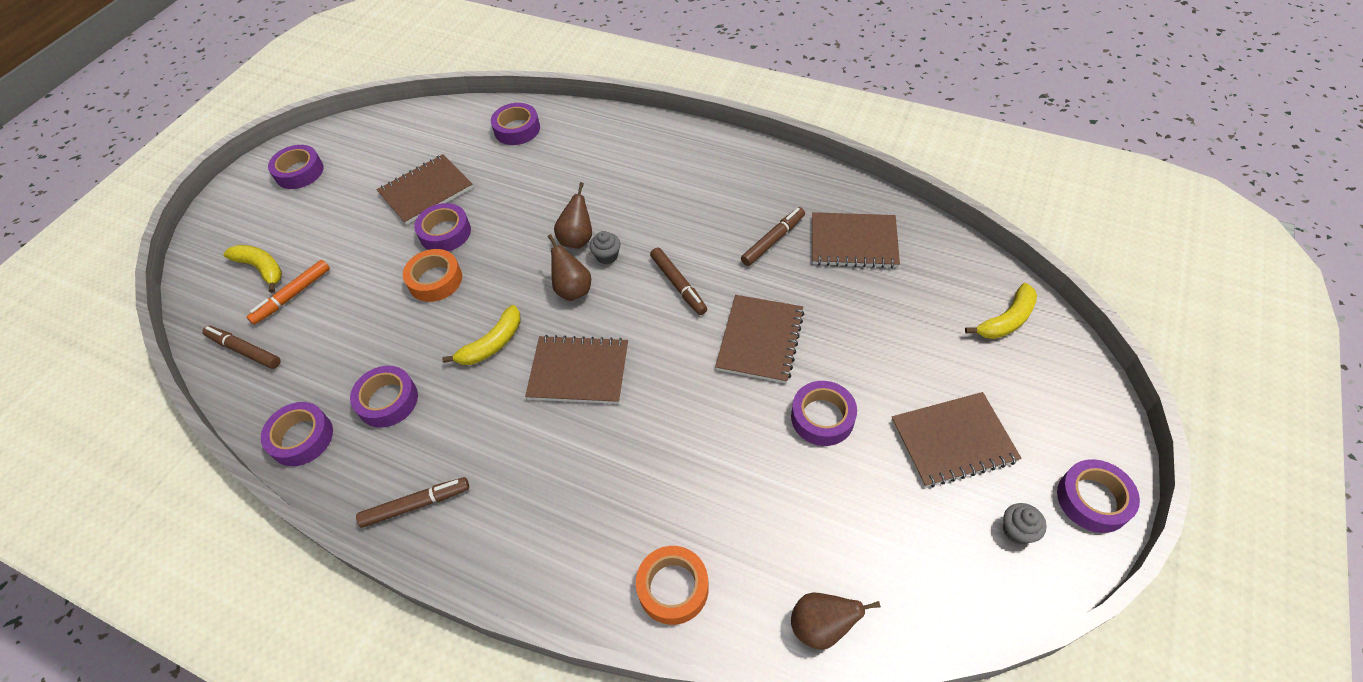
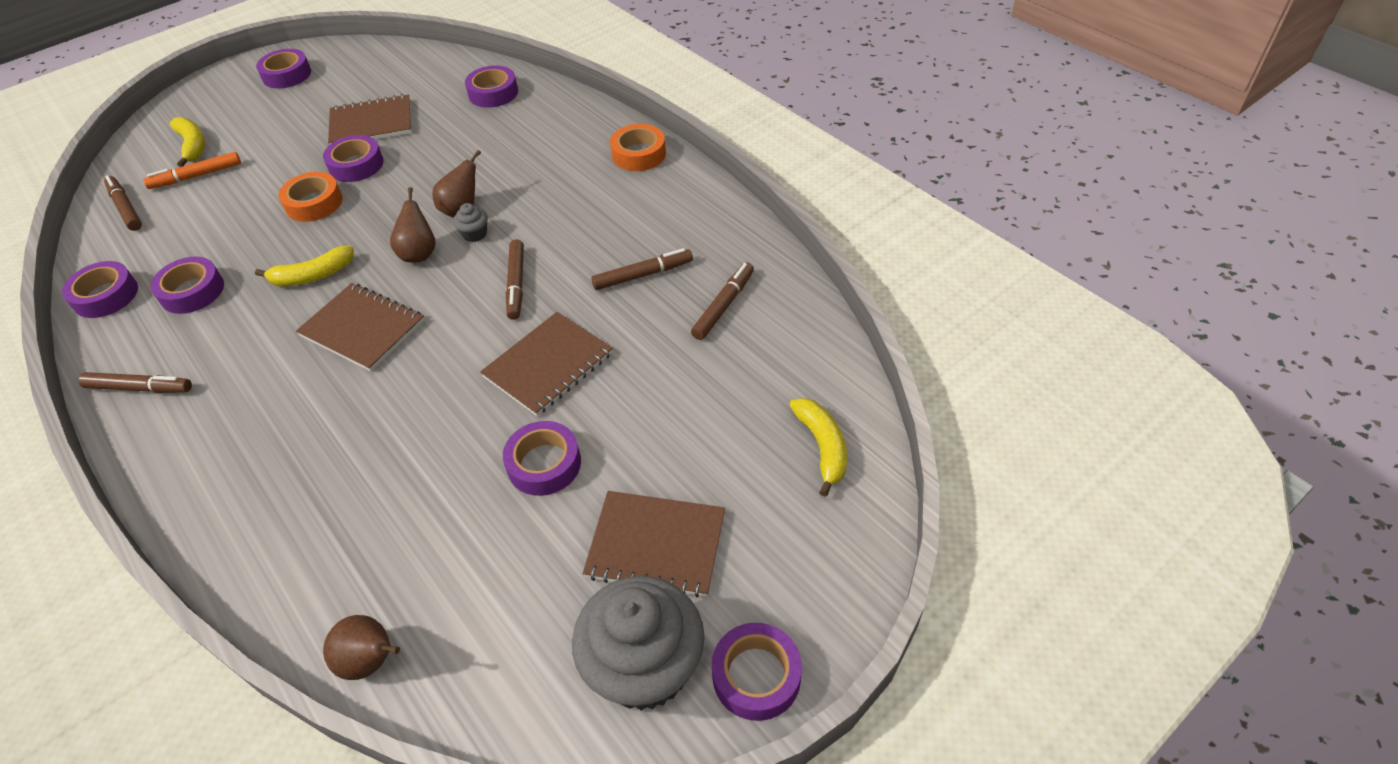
camera: 25 degrees right, 5 degrees down
orange tape [636,546,709,625] -> orange tape moved to [610,124,666,171]
brown notebook [812,212,900,268] -> brown marker [691,262,754,340]
yellow banana [965,283,1037,339] -> yellow banana turned 90 degrees counterclockwise [789,398,847,497]
grey cupcake [1003,503,1047,544] -> grey cupcake [572,576,705,711], size x2.49

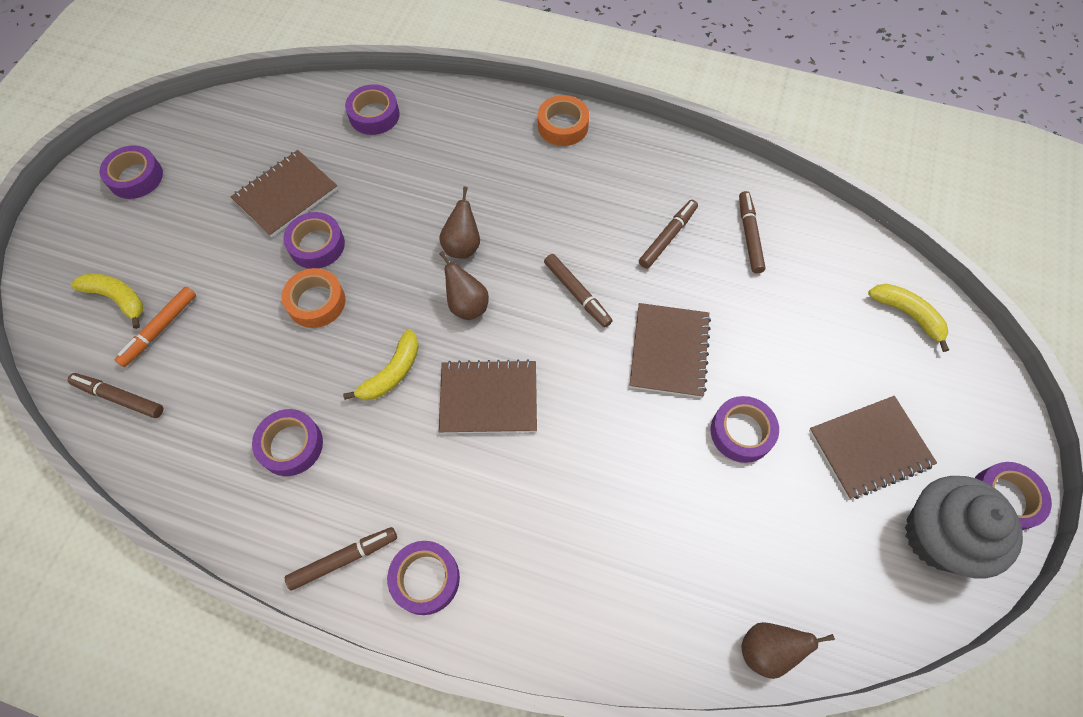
camera: 35 degrees left, 15 degrees up
purple tape [62,261,138,318] -> purple tape moved to [387,541,460,615]
grey cupcake [453,203,488,242] -> none

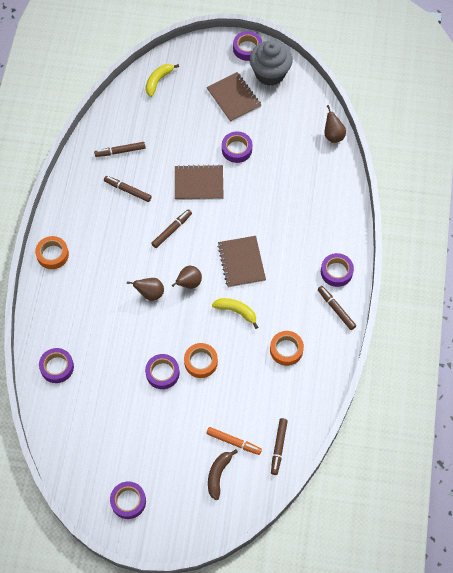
camera: 100 degrees left, 0 degrees up
yellow banana [71,273,143,329] -> brown banana [208,449,238,500]
brown notebook [231,150,338,238] -> none
purple tape [252,409,323,476] -> orange tape [270,331,304,366]

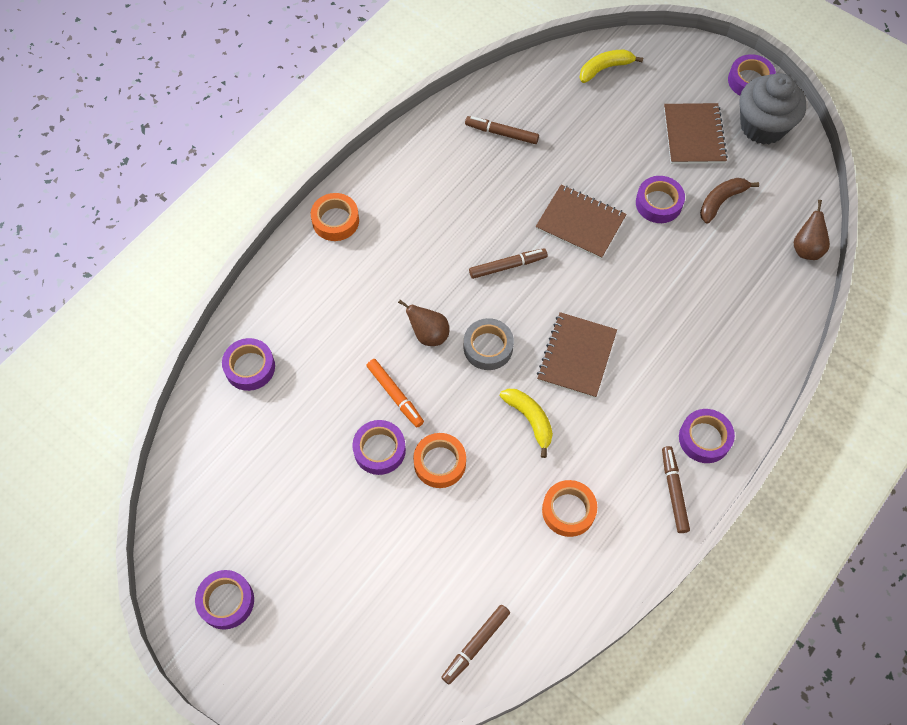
camera: 30 degrees right, 0 degrees up
brown marker [104,176,152,202] -> none
brown pear [172,266,202,289] -> grey tape [464,318,514,370]
orange marker [206,427,262,455] -> orange marker moved to [366,359,424,427]
brown banana [208,449,238,500] -> brown banana moved to [700,178,759,224]

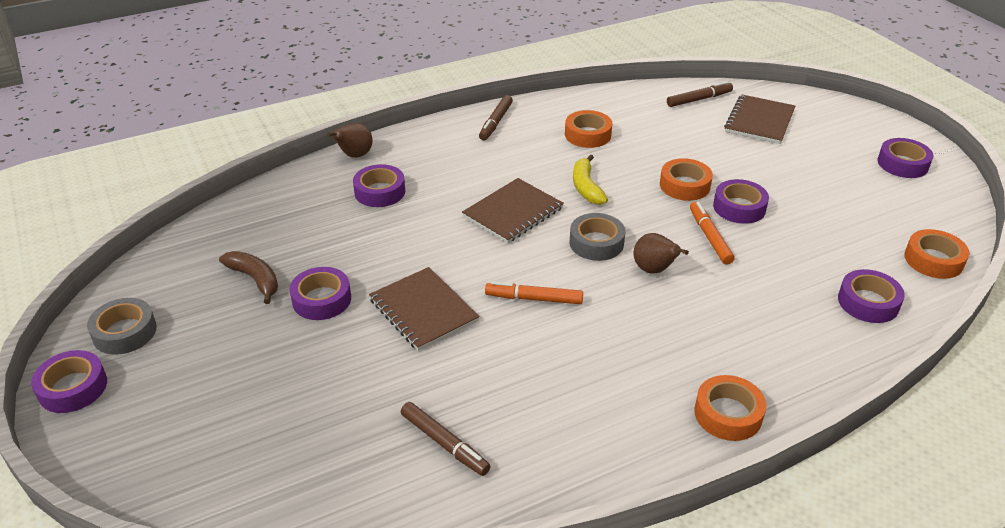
camera: 155 degrees left, 25 degrees down
brown marker [469,248,548,279] -> orange marker [485,281,583,304]
yellow banana [579,50,643,83] -> none
brown notebook [664,103,728,164] -> brown notebook moved to [724,95,795,144]
purple tape [679,409,735,463] -> purple tape moved to [353,164,405,207]
brown banana [700,178,759,224] -> brown banana turned 120 degrees counterclockwise [219,251,278,304]
grey cupcake [740,73,806,145] -> grey tape [87,298,157,355]
brown pear [793,200,830,260] -> brown pear moved to [327,123,373,158]
none -> orange tape [904,229,970,279]

